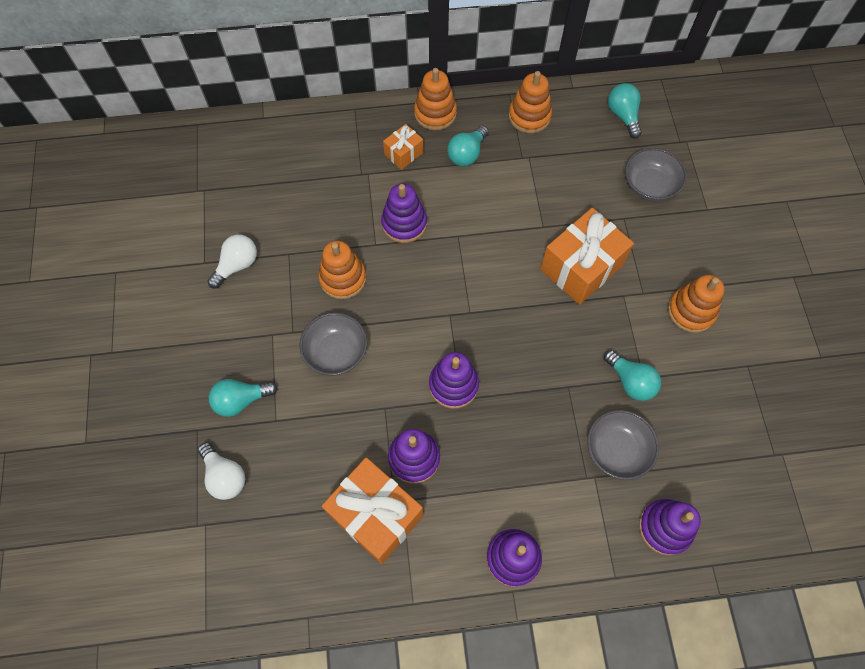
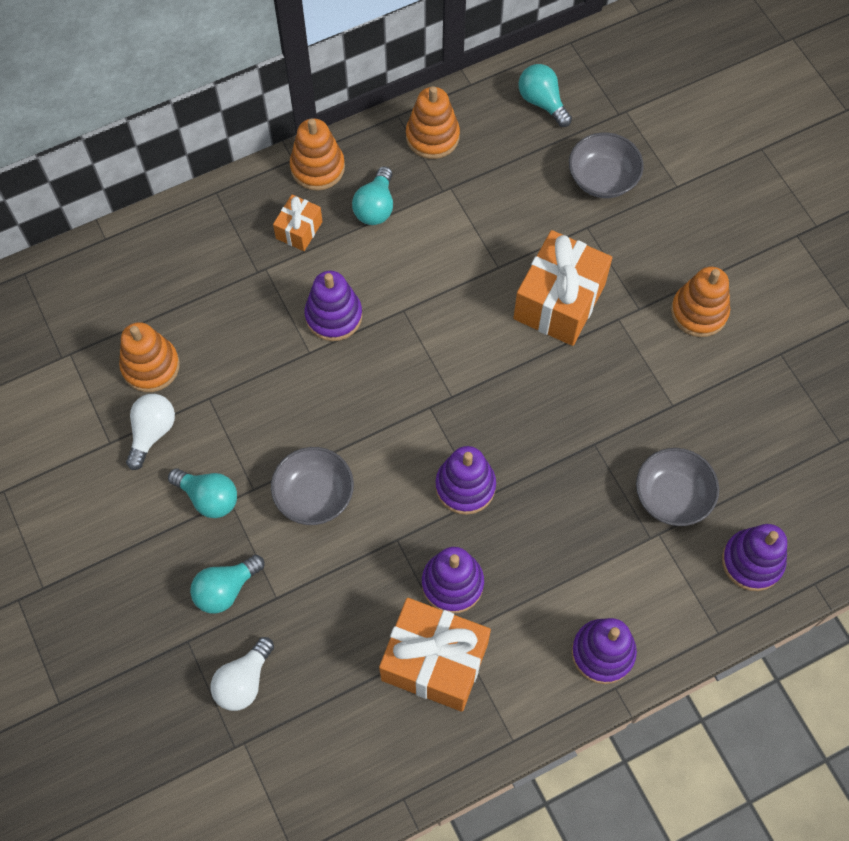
camera: 20 degrees left, 0 degrees up
white light bulb [198,442,245,500] -> white light bulb turned 90 degrees clockwise [210,637,274,711]
orange stacking toy [318,241,366,299] -> orange stacking toy moved to [119,322,180,392]
turquoise light bulb [604,350,661,401] -> turquoise light bulb moved to [168,468,237,518]

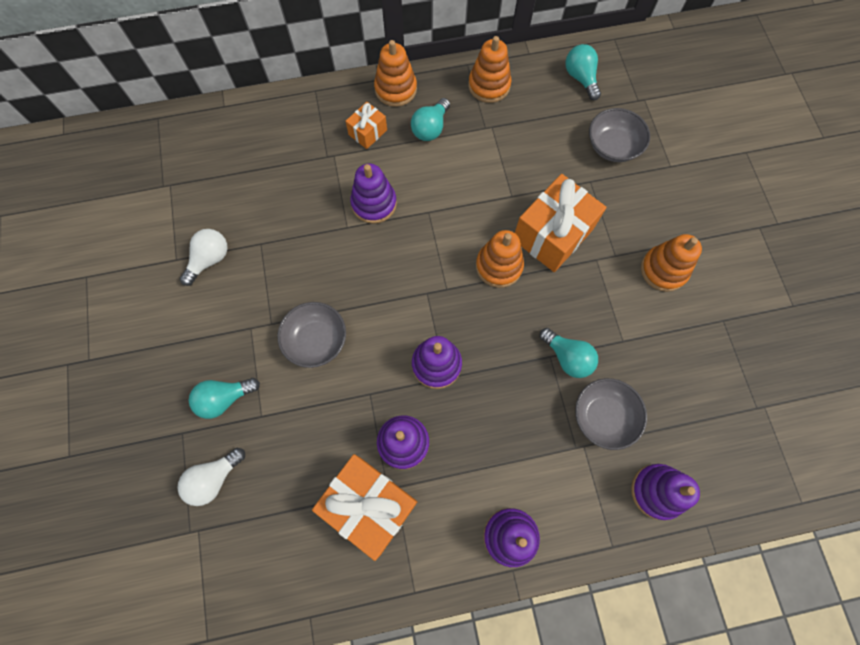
camera: 15 degrees right, 5 degrees up
orange stacking toy [119,322,180,392] -> orange stacking toy moved to [476,230,524,288]
turquoise light bulb [168,468,237,518] -> turquoise light bulb moved to [539,328,598,378]

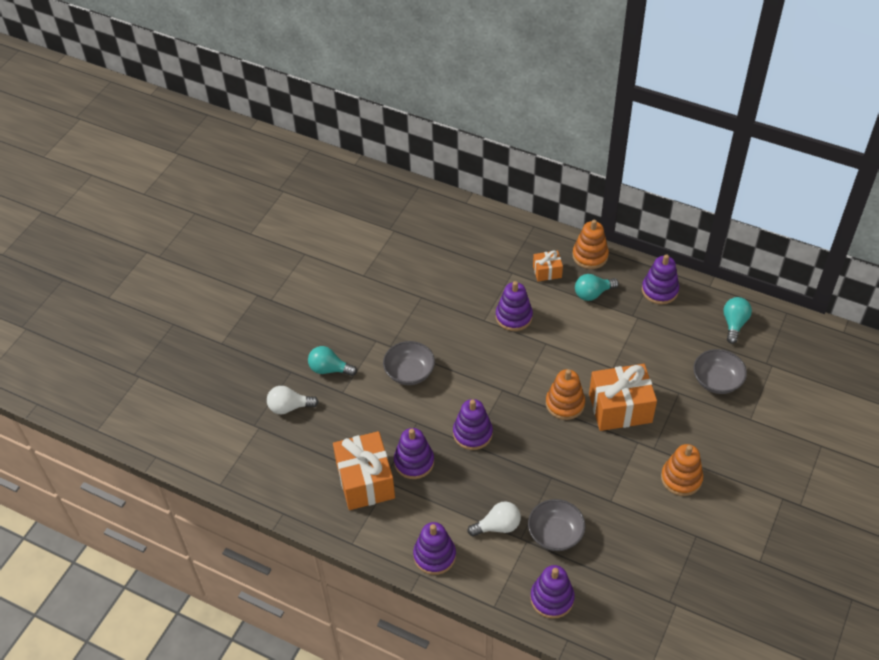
camera: 40 degrees right, 20 degrees down
white light bulb [180,229,228,286] -> white light bulb moved to [468,501,521,536]
orange stacking toy [468,36,511,103] -> purple stacking toy [642,254,679,305]
turquoise light bulb [539,328,598,378] -> none

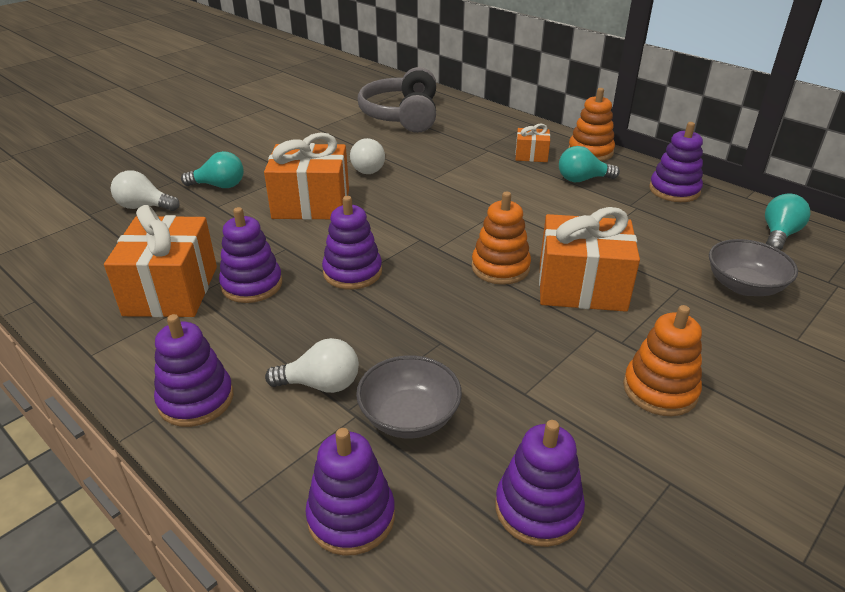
camera: 15 degrees right, 15 degrees down
turquoise light bulb [308,346,357,376] -> turquoise light bulb turned 150 degrees clockwise [181,151,244,188]
grey bowl [383,341,435,385] -> orange gift [264,133,349,220]
purple stacking toy [496,281,533,331] -> purple stacking toy moved to [495,420,585,547]
none -> white light bulb [350,138,385,174]
none -> grey headphones [358,67,436,133]

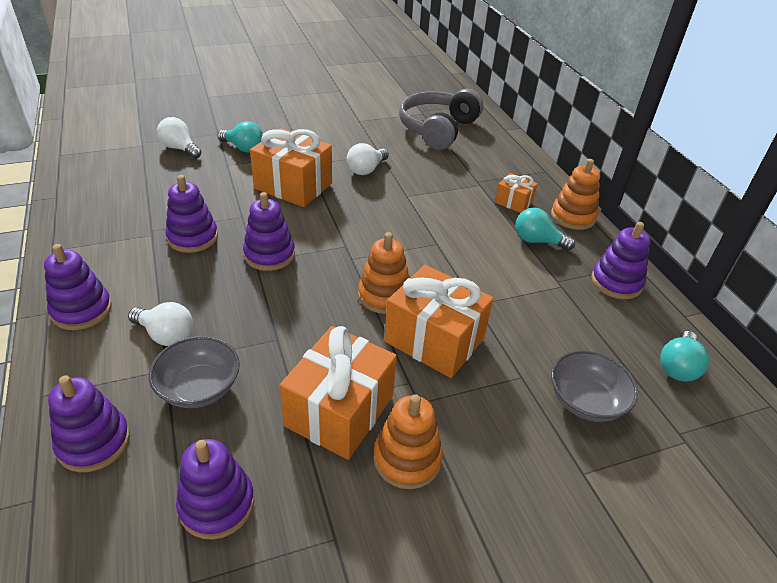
camera: 25 degrees right, 5 degrees up
orange gift [104,205,217,317] -> orange gift moved to [279,326,397,460]
turquoise light bulb [765,194,811,250] -> turquoise light bulb turned 150 degrees clockwise [660,331,709,382]

